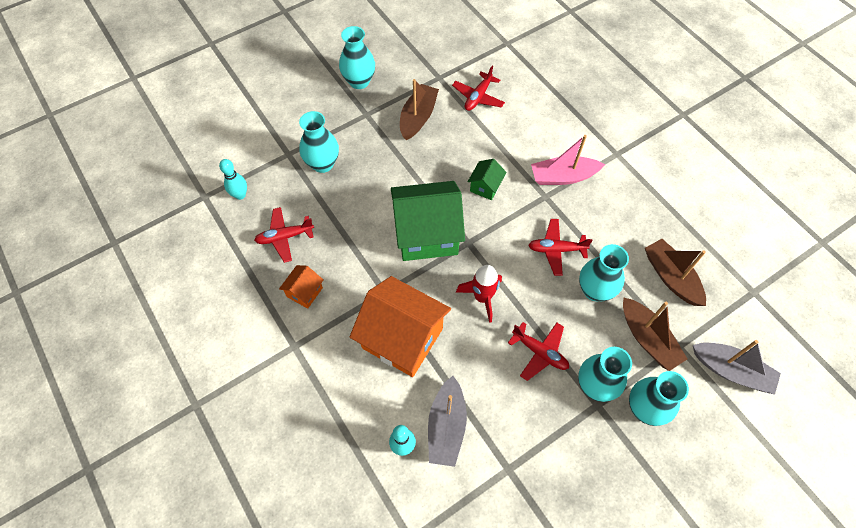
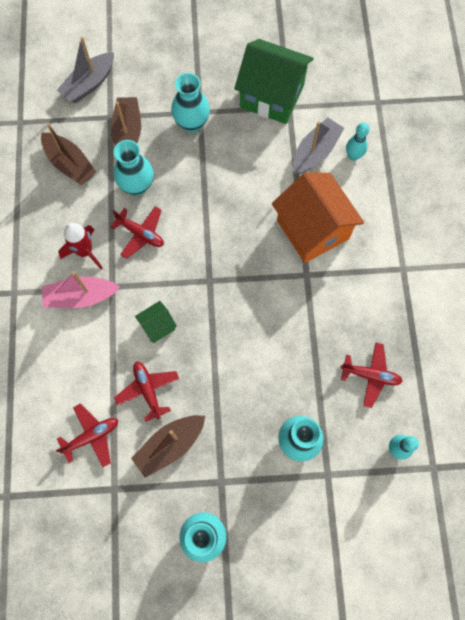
camera: 150 degrees left, 10 degrees up
orange house [279,265,323,309] -> none
green house [391,181,465,261] -> green house moved to [234,39,314,124]
red rocket [456,265,502,323] -> red rocket moved to [58,223,103,270]
red plane [508,322,569,381] -> red plane moved to [114,362,179,422]
pink boat [531,135,605,185] -> pink boat turned 150 degrees clockwise [42,271,120,308]
turquoise vase [629,371,689,426] -> none
brown boat [645,239,706,306] -> brown boat turned 45 degrees counterclockwise [41,123,96,185]
grey boat [693,340,781,395] -> grey boat turned 105 degrees counterclockwise [57,37,114,103]

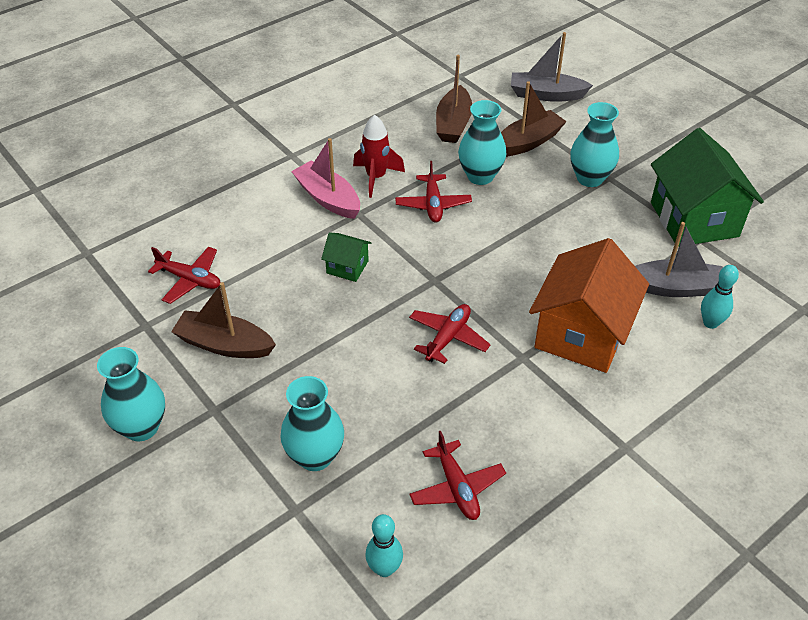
camera: 55 degrees right, 25 degrees down
red plane [114,362,179,422] -> red plane moved to [409,304,491,364]

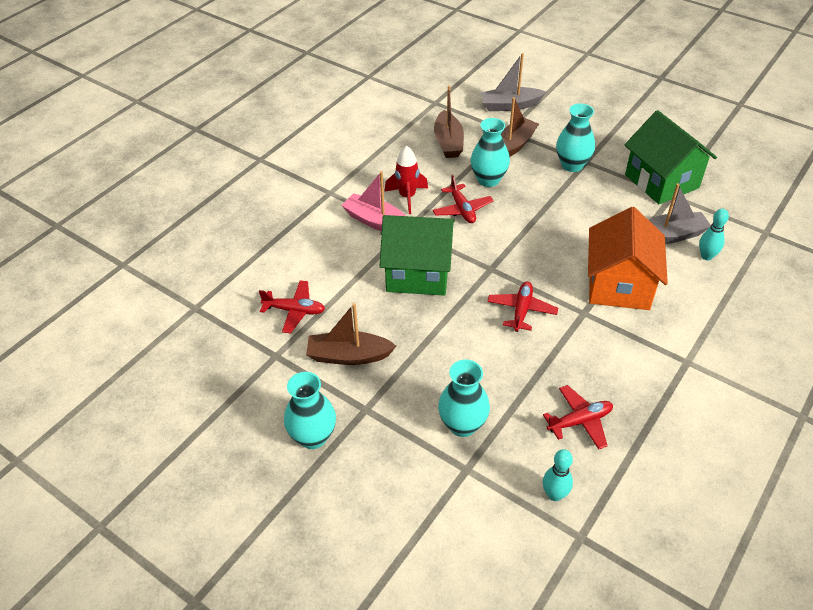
camera: 15 degrees left, 0 degrees up
green house [321,233,371,282] -> green house [380,215,455,296], size x2.19
red plane [409,431,506,520] -> red plane turned 75 degrees counterclockwise [543,385,613,450]

